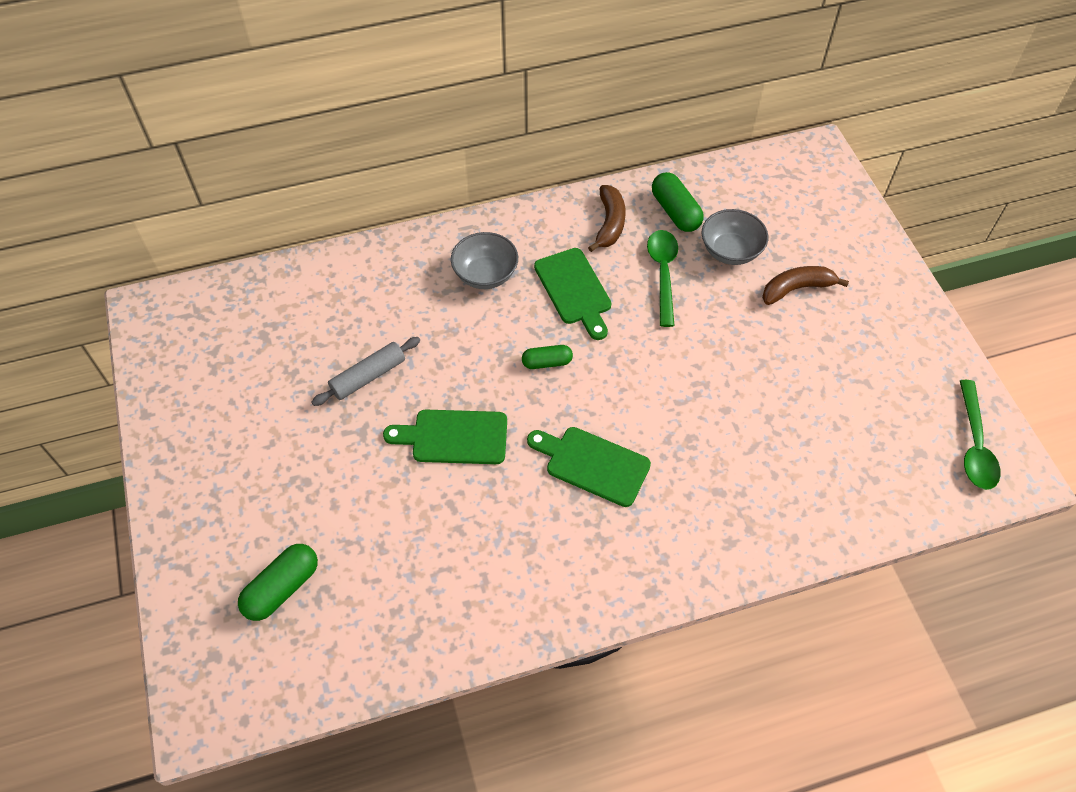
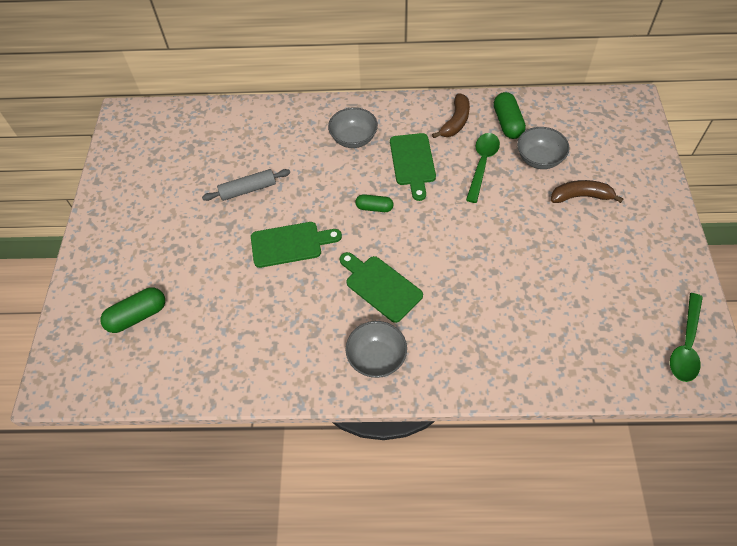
camera: 20 degrees right, 0 degrees up
green cutting board [383,410,507,464] -> green cutting board turned 150 degrees clockwise [251,222,342,268]
none -> grey bowl [345,321,407,378]

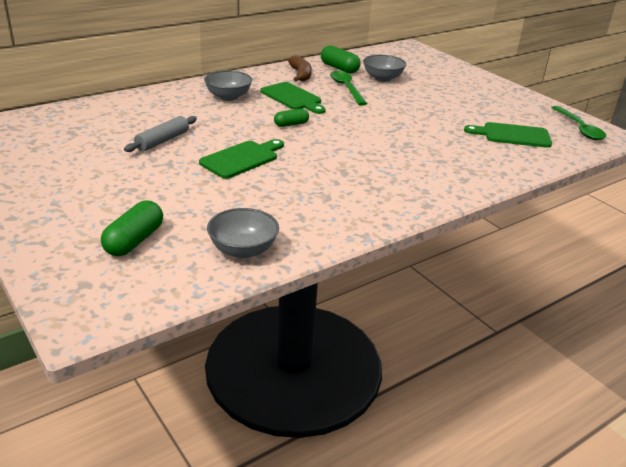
camera: 40 degrees left, 25 degrees down
green cutting board [340,252,423,323] -> green cutting board moved to [464,122,552,148]
grey bowl [345,321,407,378] -> grey bowl moved to [207,208,279,258]
brown banana [551,180,623,203] -> none

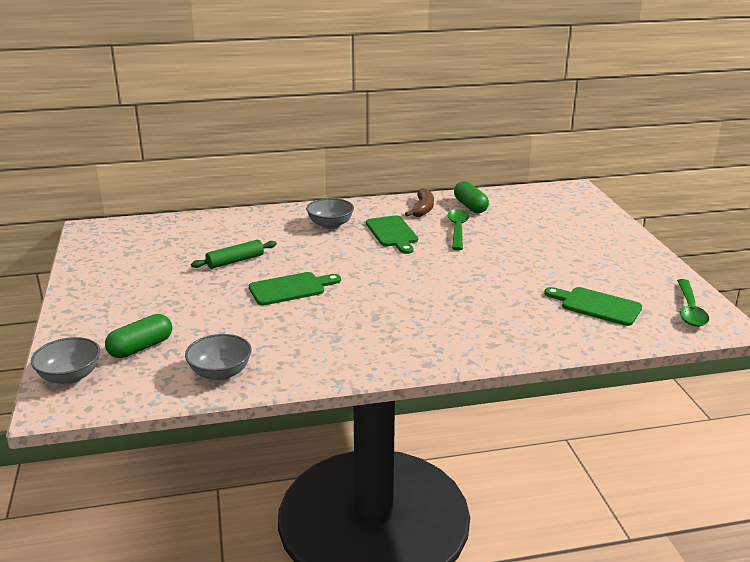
camera: 25 degrees right, 5 degrees down
grey rolling pin [124,116,197,152] -> green rolling pin [191,240,277,269]
green capsule [274,109,309,127] -> none
grey bowl [363,55,407,82] -> grey bowl moved to [31,337,100,384]

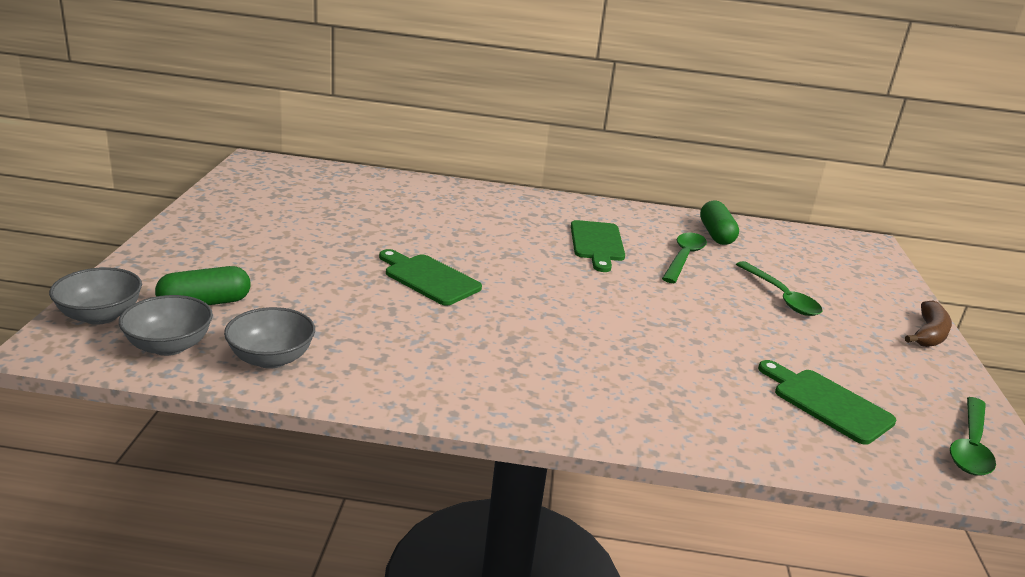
camera: 15 degrees right, 0 degrees up
green rolling pin [191,240,277,269] -> none
green cutting board [249,272,341,306] -> green cutting board turned 135 degrees counterclockwise [379,249,482,306]
grey bowl [306,198,354,229] -> grey bowl moved to [119,295,213,356]
brown banana [405,188,434,217] -> brown banana moved to [905,300,952,347]
none -> green spoon [736,261,822,316]

